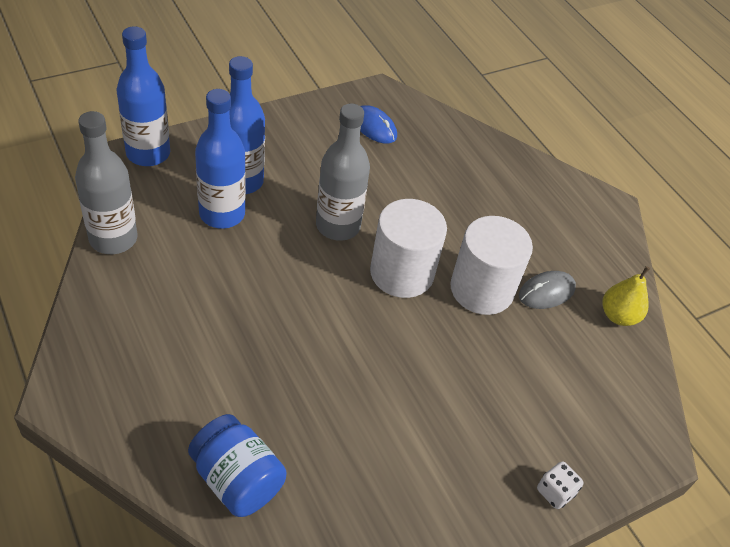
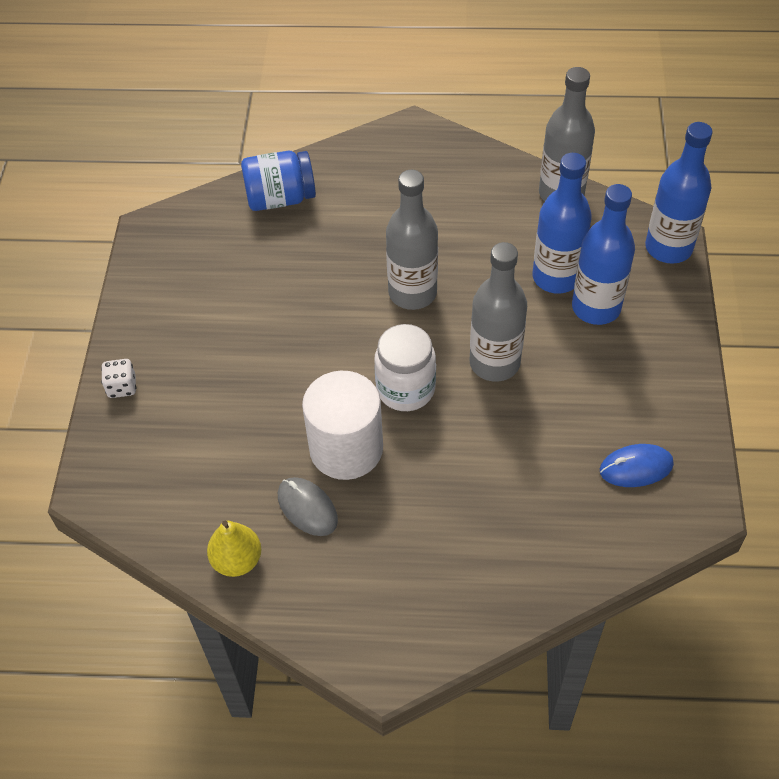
camera: 130 degrees right, 5 degrees up
white cylinder [370,199,447,298] -> white jar [374,324,436,411]
grey mouse [519,271,576,309] -> grey mouse turned 45 degrees counterclockwise [278,477,338,536]
none -> grey bottle [386,170,438,310]

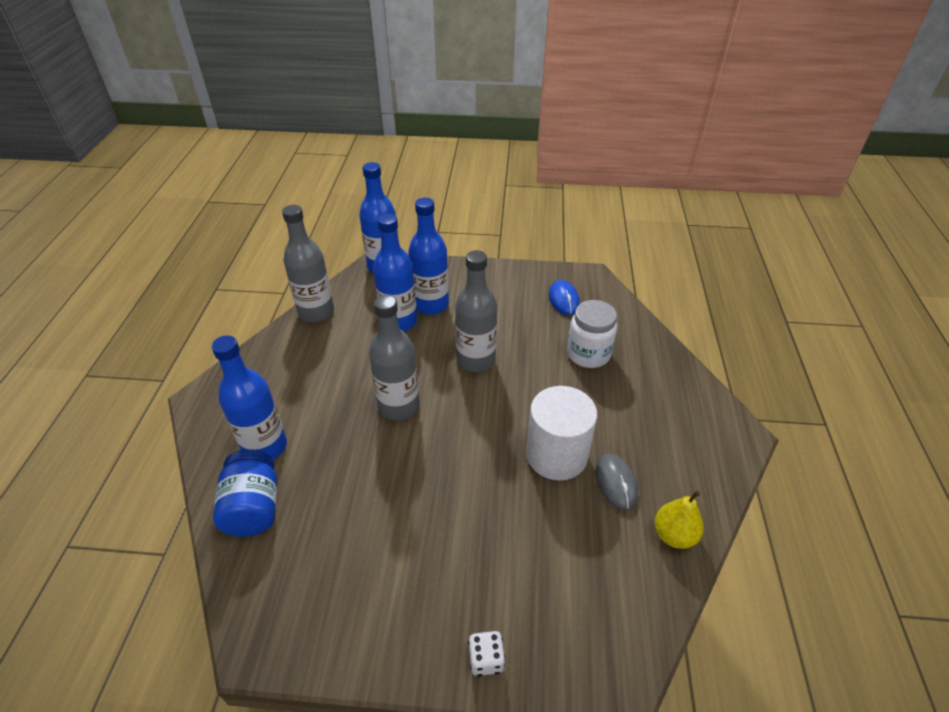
camera: 90 degrees left, 10 degrees down
grey mouse [278,477,338,536] -> grey mouse turned 60 degrees counterclockwise [596,454,638,510]
white jar [374,324,436,411] -> white jar moved to [567,300,617,368]
none -> blue bottle [211,335,287,460]

